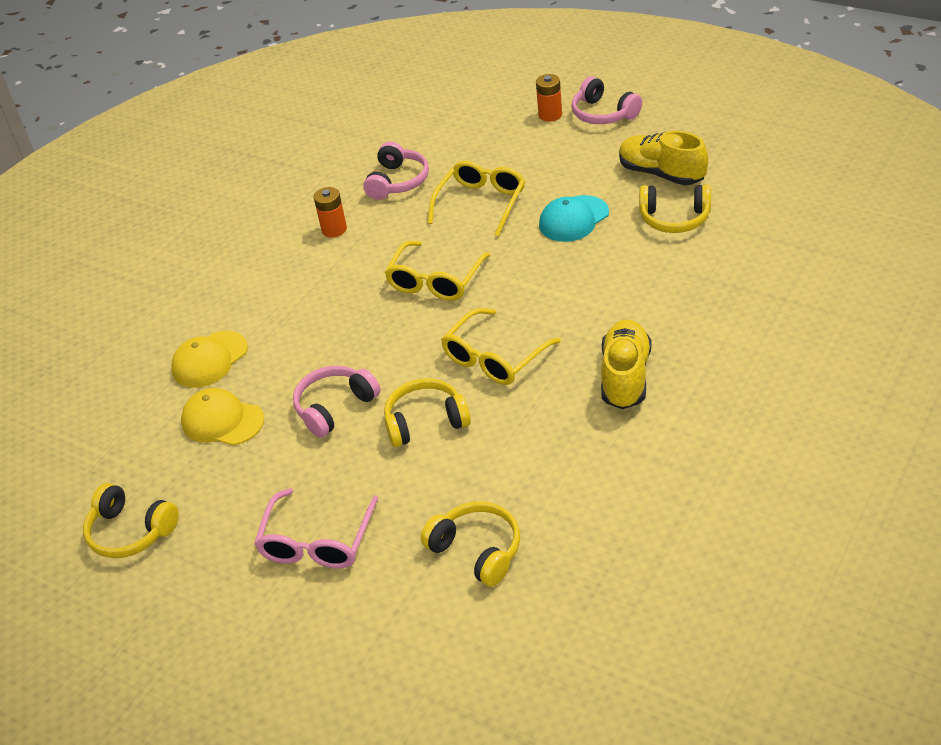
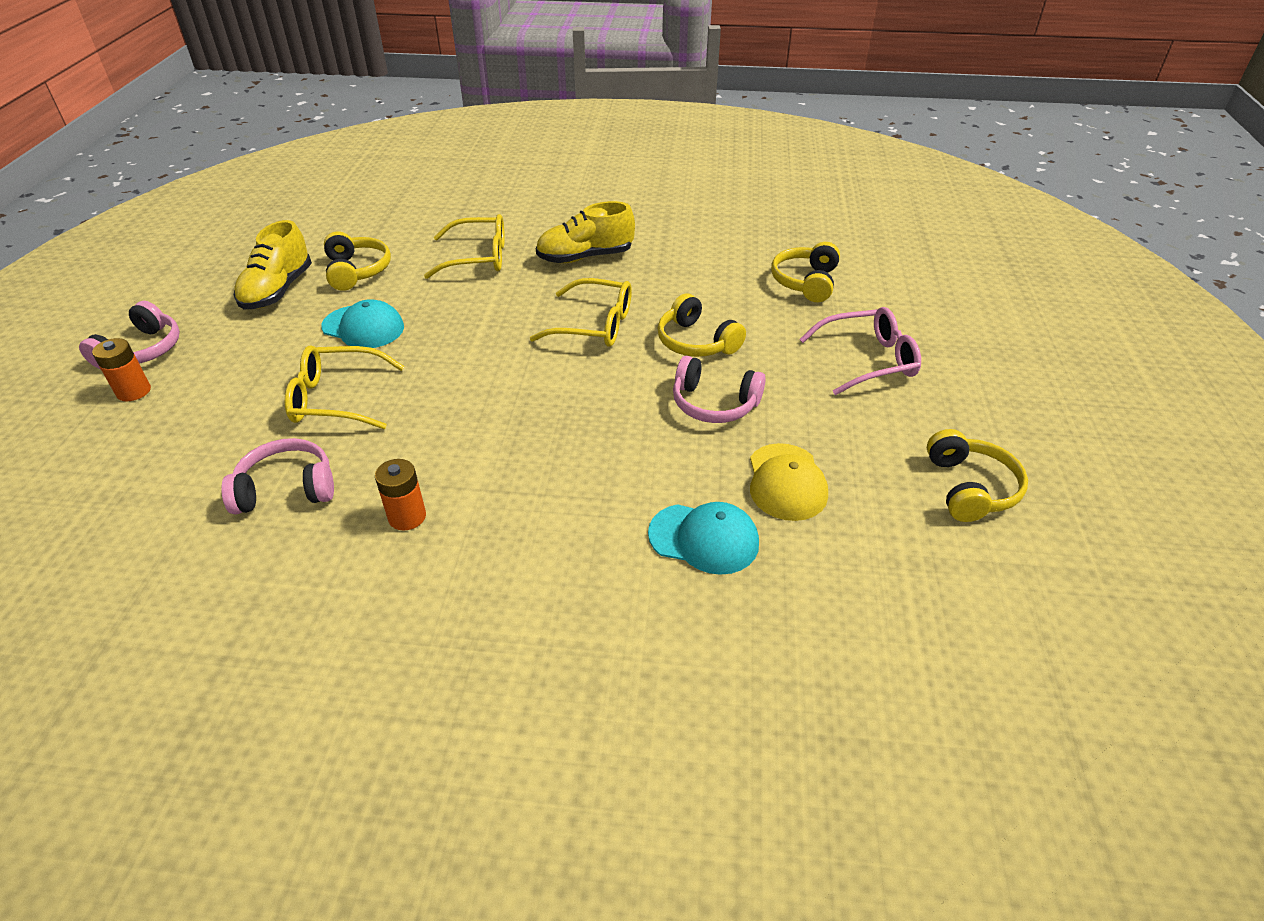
camera: 120 degrees left, 0 degrees up
yellow cap [171,331,248,388] -> turquoise cap [648,502,759,575]
yellow glasses [385,241,490,301] -> yellow glasses moved to [424,214,505,279]

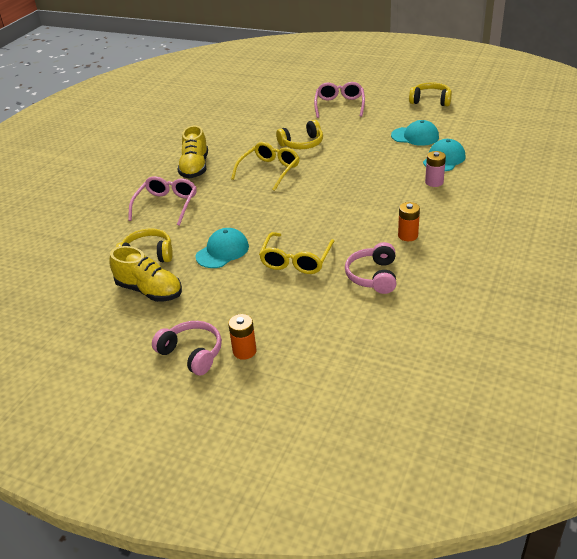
camera: 70 degrees left, 5 degrees down
yellow glasses [424,214,505,279] -> pink glasses [128,176,197,226]
pink headphones [673,356,766,423] -> none
yellow cap [750,443,828,521] -> turquoise cap [391,120,439,146]
yellow headphones [771,242,840,302] -> none
none -> pink battery [425,151,446,187]

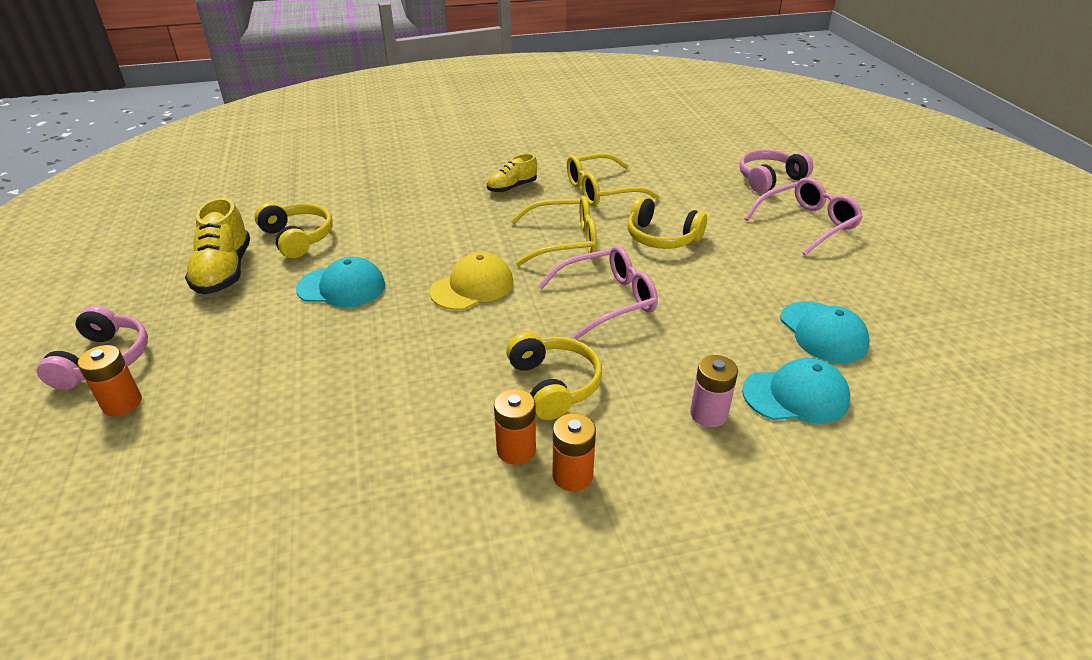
camera: 50 degrees right, 0 degrees up
pink glasses [128,176,197,226] -> pink glasses moved to [538,246,658,340]
yellow shoe [178,125,208,179] -> yellow shoe [487,153,537,193], size x0.61
yellow glasses [259,232,335,274] -> yellow glasses moved to [567,153,660,206]
pink headphones [345,242,396,294] -> pink headphones moved to [739,150,813,193]
yellow headphones [409,82,452,106] -> yellow headphones moved to [506,332,602,420]
none -> yellow cap [429,252,513,310]
none -> orange battery [553,413,596,491]

